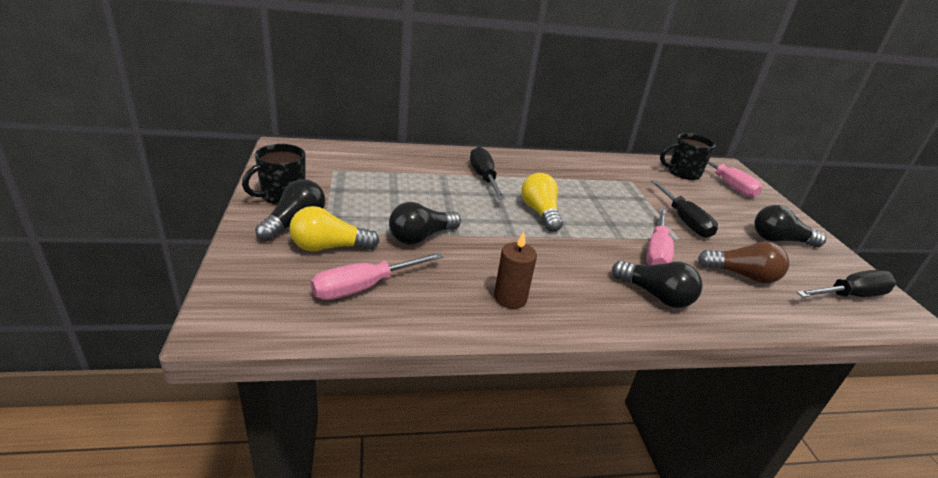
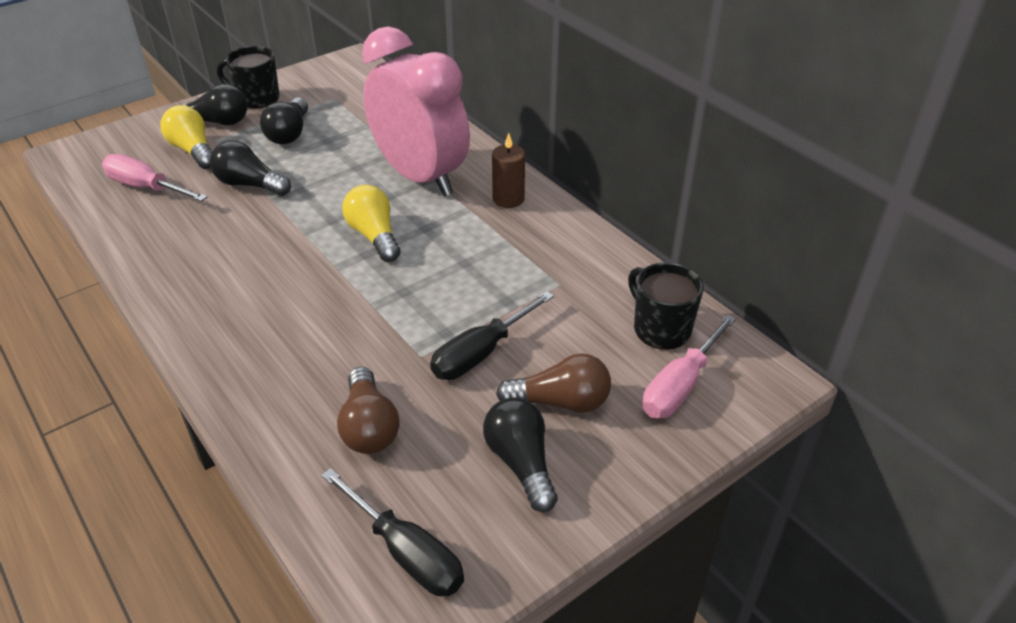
camera: 65 degrees right, 10 degrees up
black screwdriver [470,147,505,199] -> pink clock [362,26,470,196]
brown candle [494,231,537,309] -> brown candle moved to [492,133,525,208]
yellow light bulb [521,173,563,232] -> yellow light bulb turned 75 degrees counterclockwise [342,185,401,262]
black light bulb [612,260,703,308] -> black light bulb moved to [260,98,308,144]
pink screwdriver [646,208,674,265] -> none
none -> brown light bulb [496,353,611,413]

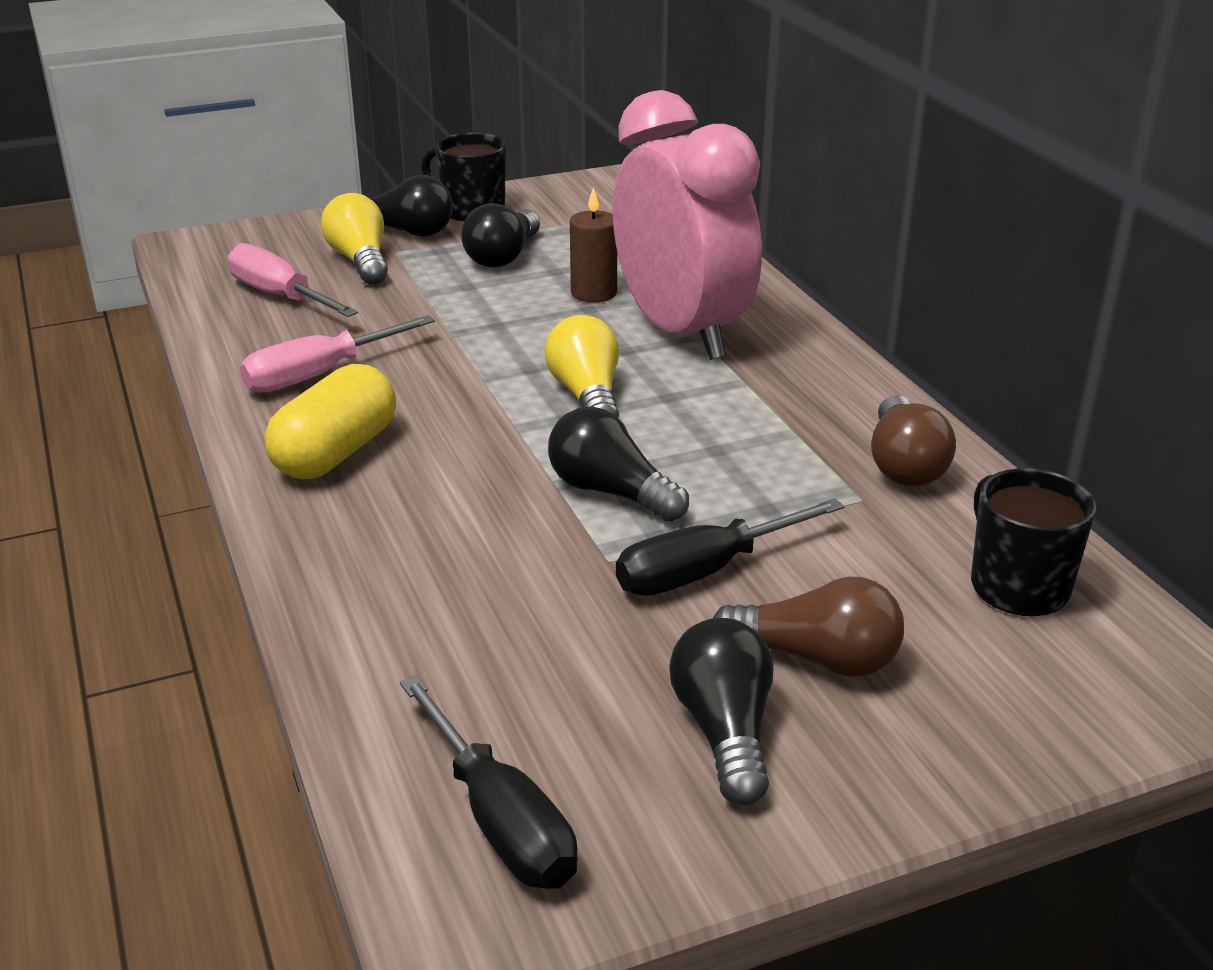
camera: 15 degrees right, 10 degrees down
black light bulb [210,140,291,196] -> black light bulb moved to [548,406,689,522]
brown light bulb [337,367,399,454] -> brown light bulb moved to [871,395,956,486]
brown candle [492,133,525,208] -> brown candle moved to [570,187,617,303]
pink screwdriver [642,314,736,418] -> pink screwdriver moved to [240,315,435,393]
none -> yellow capsule [265,364,396,479]

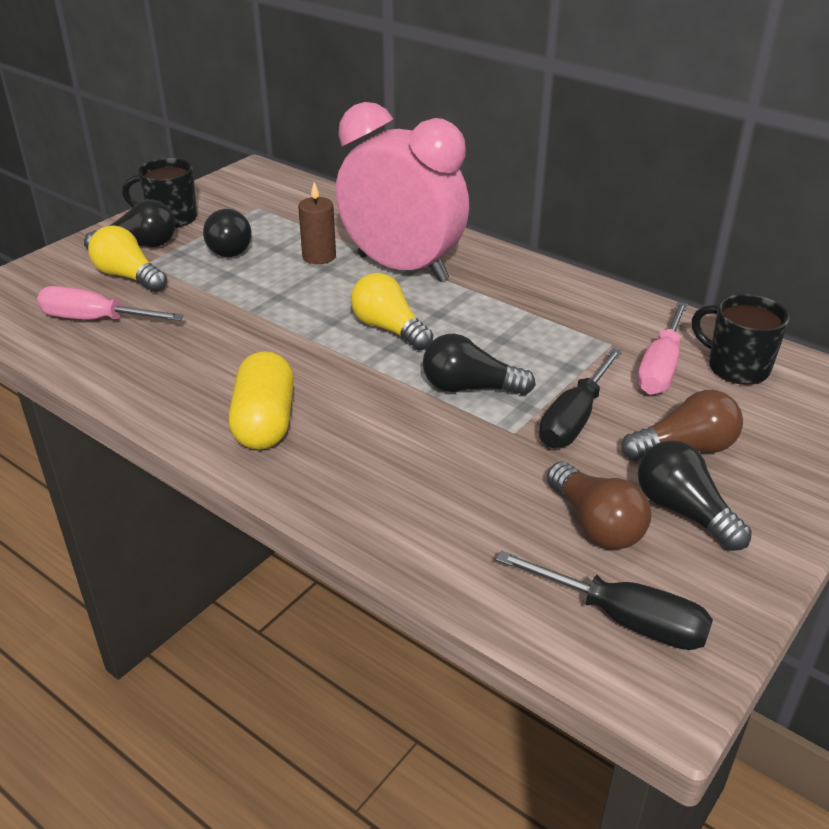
camera: 30 degrees left, 5 degrees up
pink screwdriver [240,315,435,393] -> pink screwdriver moved to [637,302,688,395]
brown light bulb [871,395,956,486] -> brown light bulb moved to [547,462,651,550]

